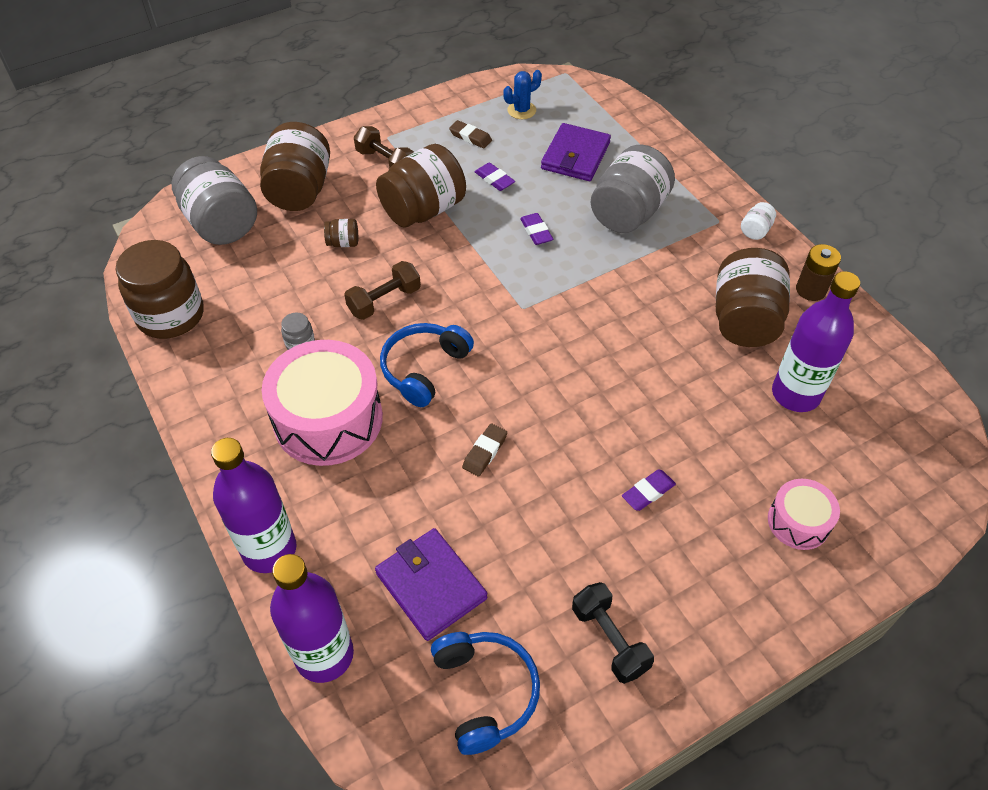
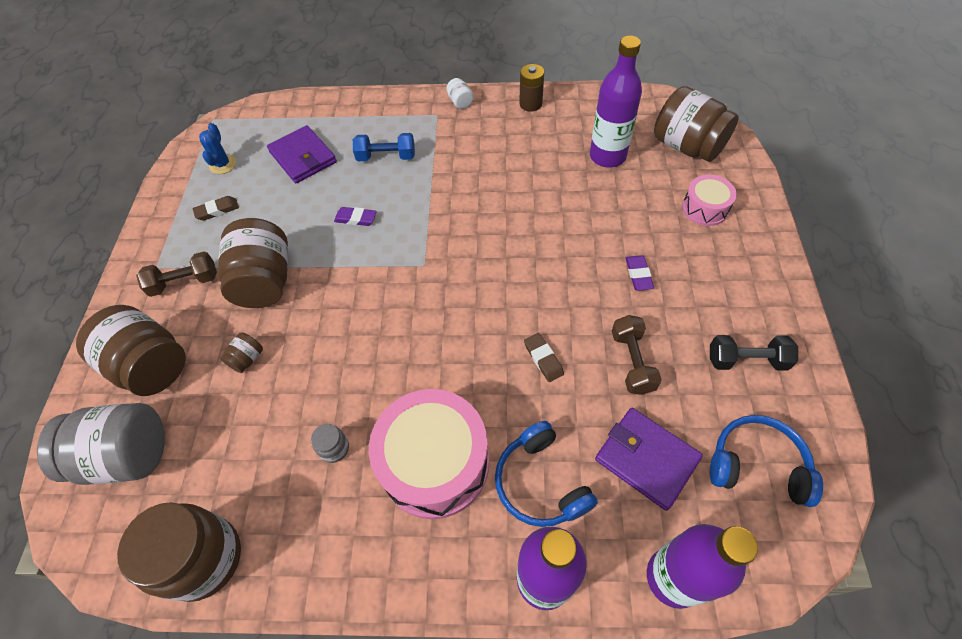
camera: 55 degrees left, 5 degrees up
brown dumbbell [344,261,421,320] -> brown dumbbell moved to [612,315,662,395]
purple wallet [375,528,487,641] -> purple wallet turned 45 degrees clockwise [595,408,703,511]
blue headphones [380,323,474,407] -> blue headphones moved to [495,421,598,527]
purple eraser [475,162,515,191] -> none
grey jar [591,145,675,233] -> blue dumbbell [353,133,415,161]
brown jar [716,248,790,347] -> brown jar moved to [654,86,739,162]

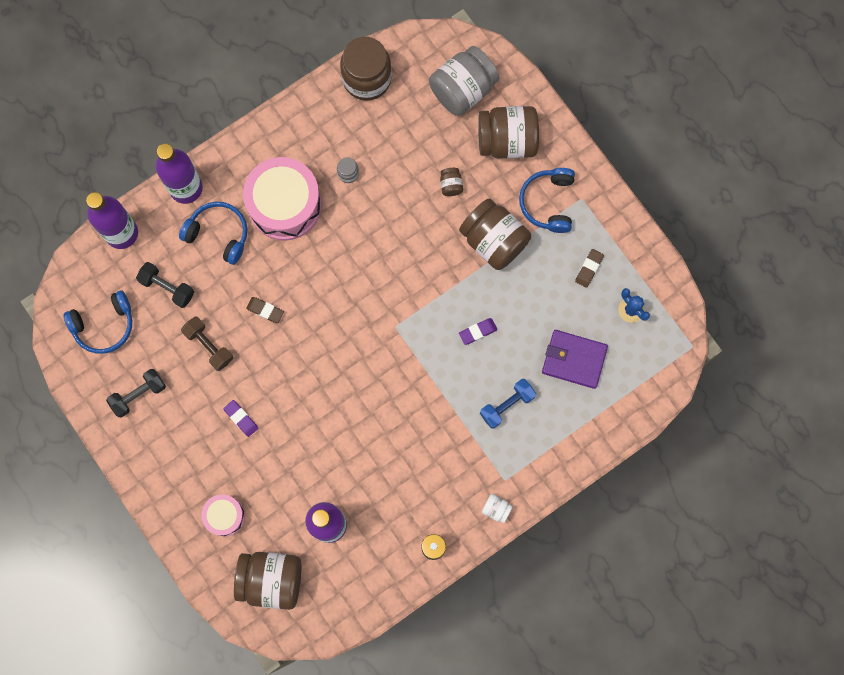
camera: 140 degrees right, 20 degrees up
brown dumbbell [136,252,217,297] -> blue headphones [519,168,575,233]
purple wallet [595,408,703,511] -> black dumbbell [136,262,194,308]

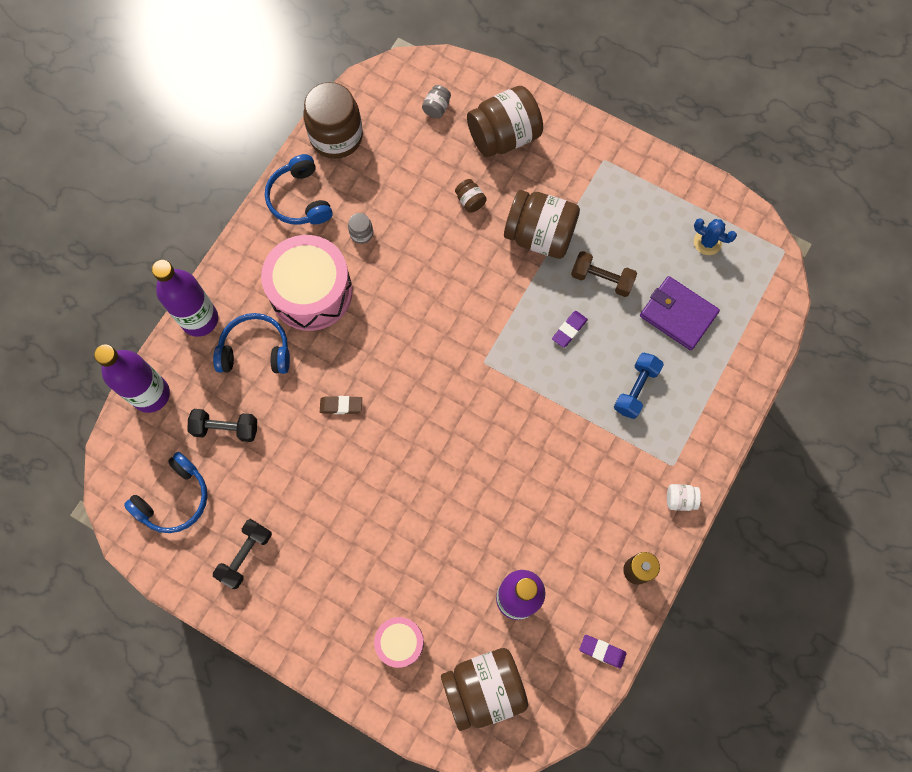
camera: 25 degrees left, 5 degrees down
brown dumbbell [181,316,233,371] -> brown dumbbell moved to [571,251,637,297]
purple eraser [223,400,258,437] -> purple eraser moved to [580,635,627,668]
grey jar [429,46,499,116] -> grey jar [422,85,451,119], size x0.43
blue headphones [519,168,575,233] -> blue headphones moved to [265,154,333,225]
purple wallet [542,330,608,389] -> purple wallet turned 45 degrees clockwise [640,276,720,350]
brown eraser [575,249,604,288] -> none

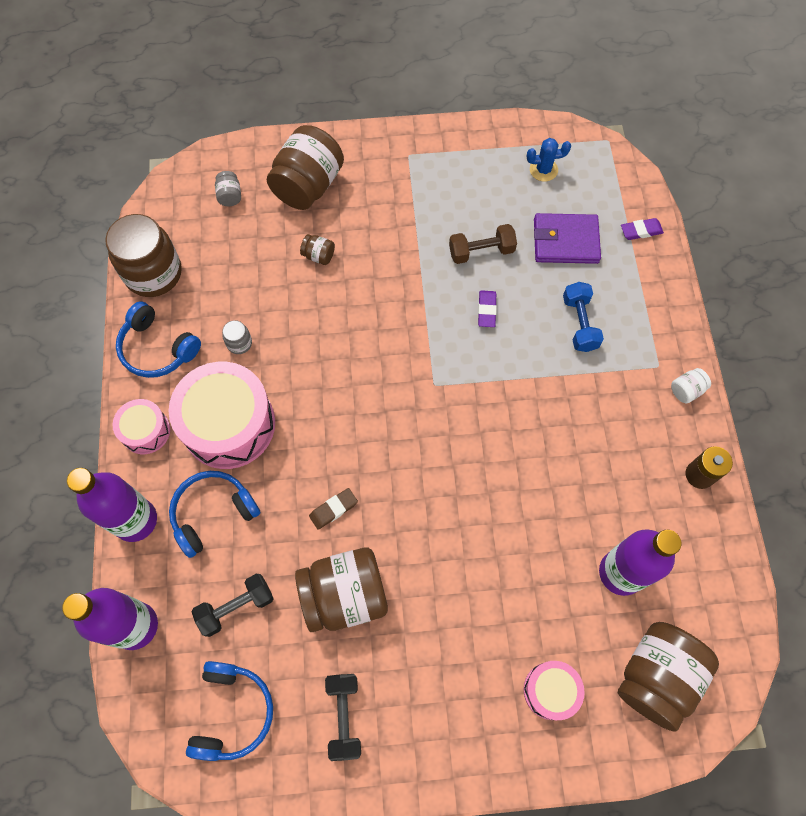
camera: 35 degrees left, 5 degrees down
brown jar [504,190,580,259] -> brown jar moved to [295,548,388,632]
purple eraser [580,635,627,668] -> purple eraser moved to [621,218,664,240]
none -> pink drum [112,399,170,454]

